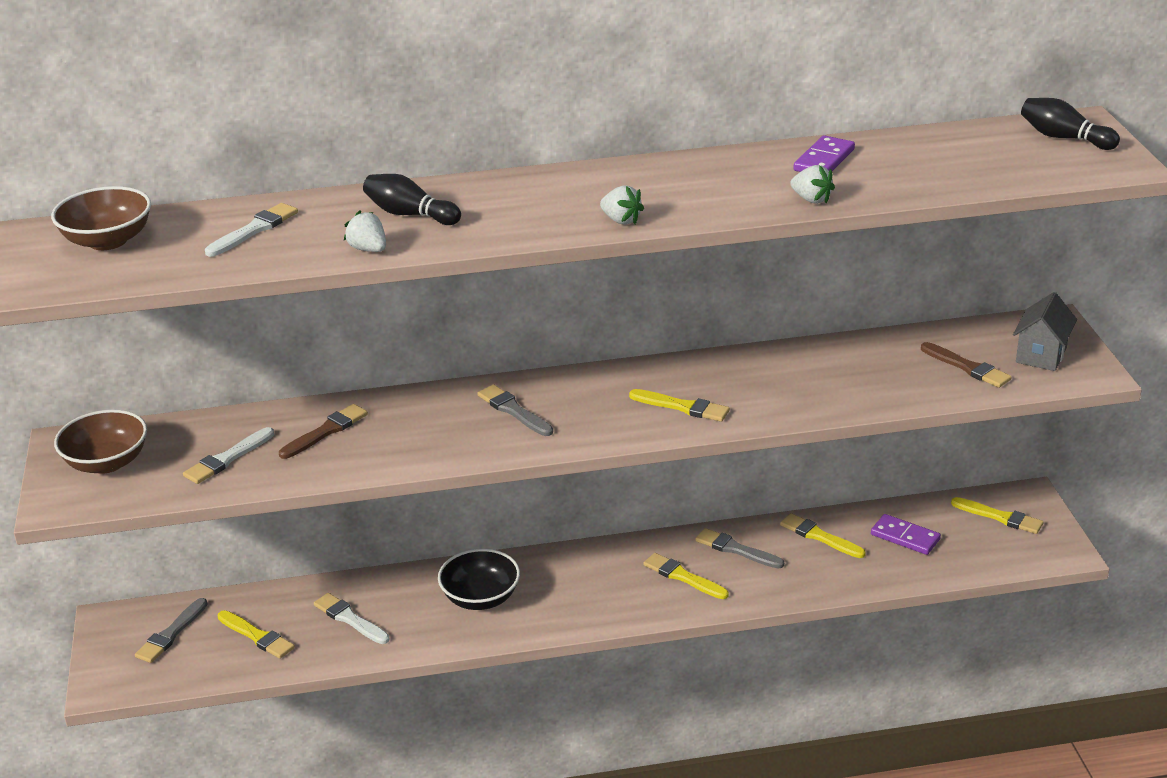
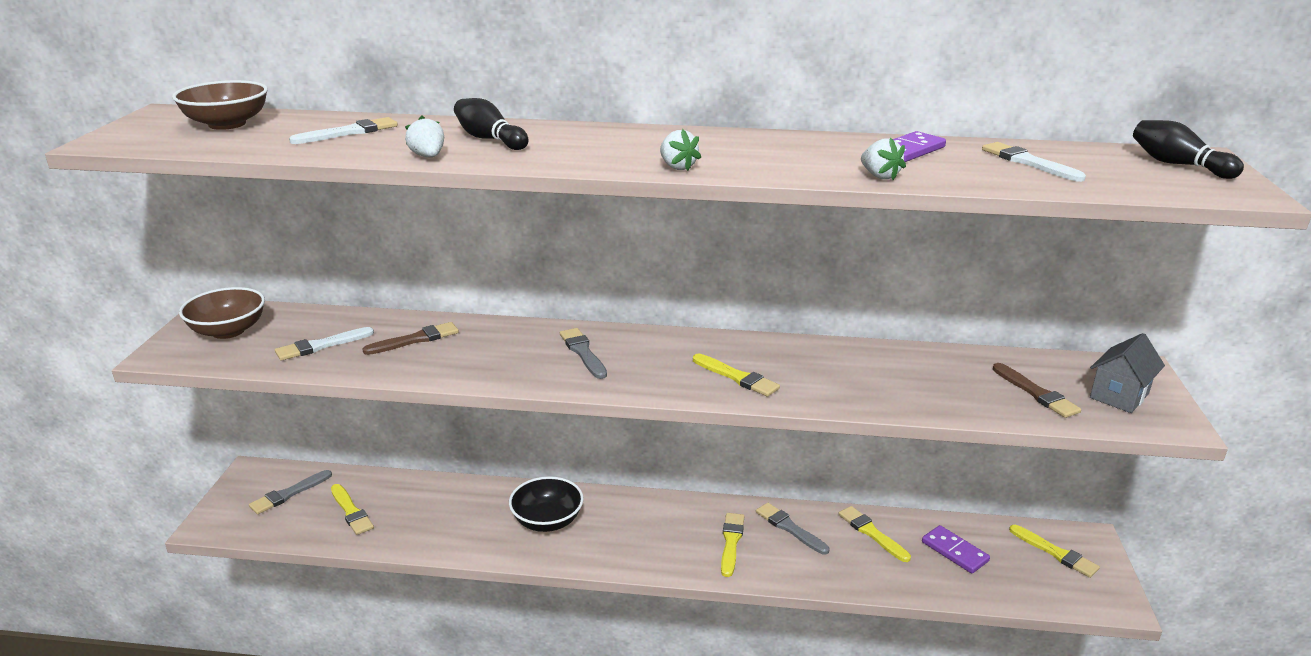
camera: 15 degrees right, 5 degrees down
white brush [314,593,390,644] -> white brush moved to [982,142,1086,182]
yellow brush [643,553,729,599] -> yellow brush turned 45 degrees clockwise [721,513,745,577]

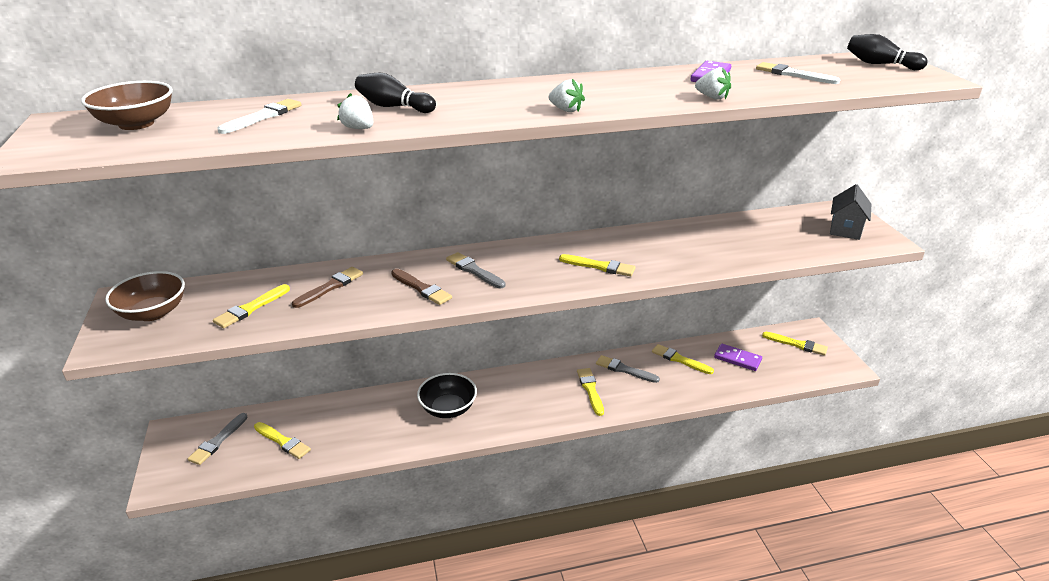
camera: 20 degrees left, 5 degrees up
white brush [275,327,374,361] -> yellow brush [213,284,290,328]
brown brush [993,363,1081,418] -> brown brush moved to [391,269,452,305]

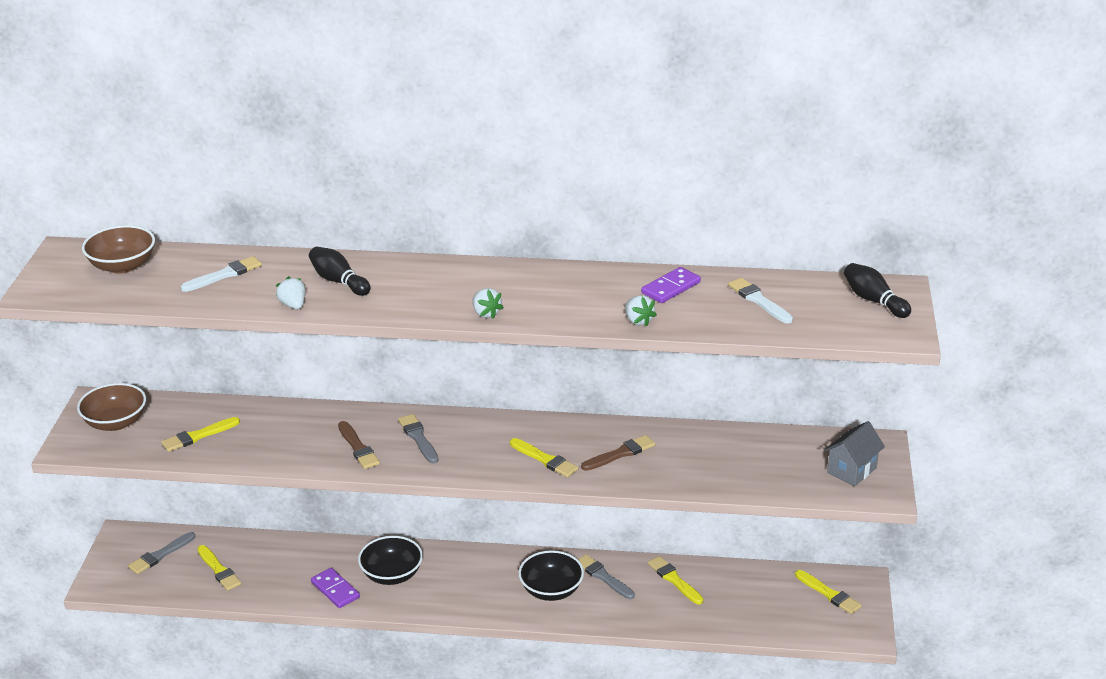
camera: 20 degrees right, 0 degrees up
brown brush [292,267,363,308] -> brown brush moved to [581,435,655,471]
yellow brush [577,368,604,416] -> black bowl [518,550,584,601]
purple domino [714,344,762,371] -> purple domino moved to [311,568,360,608]

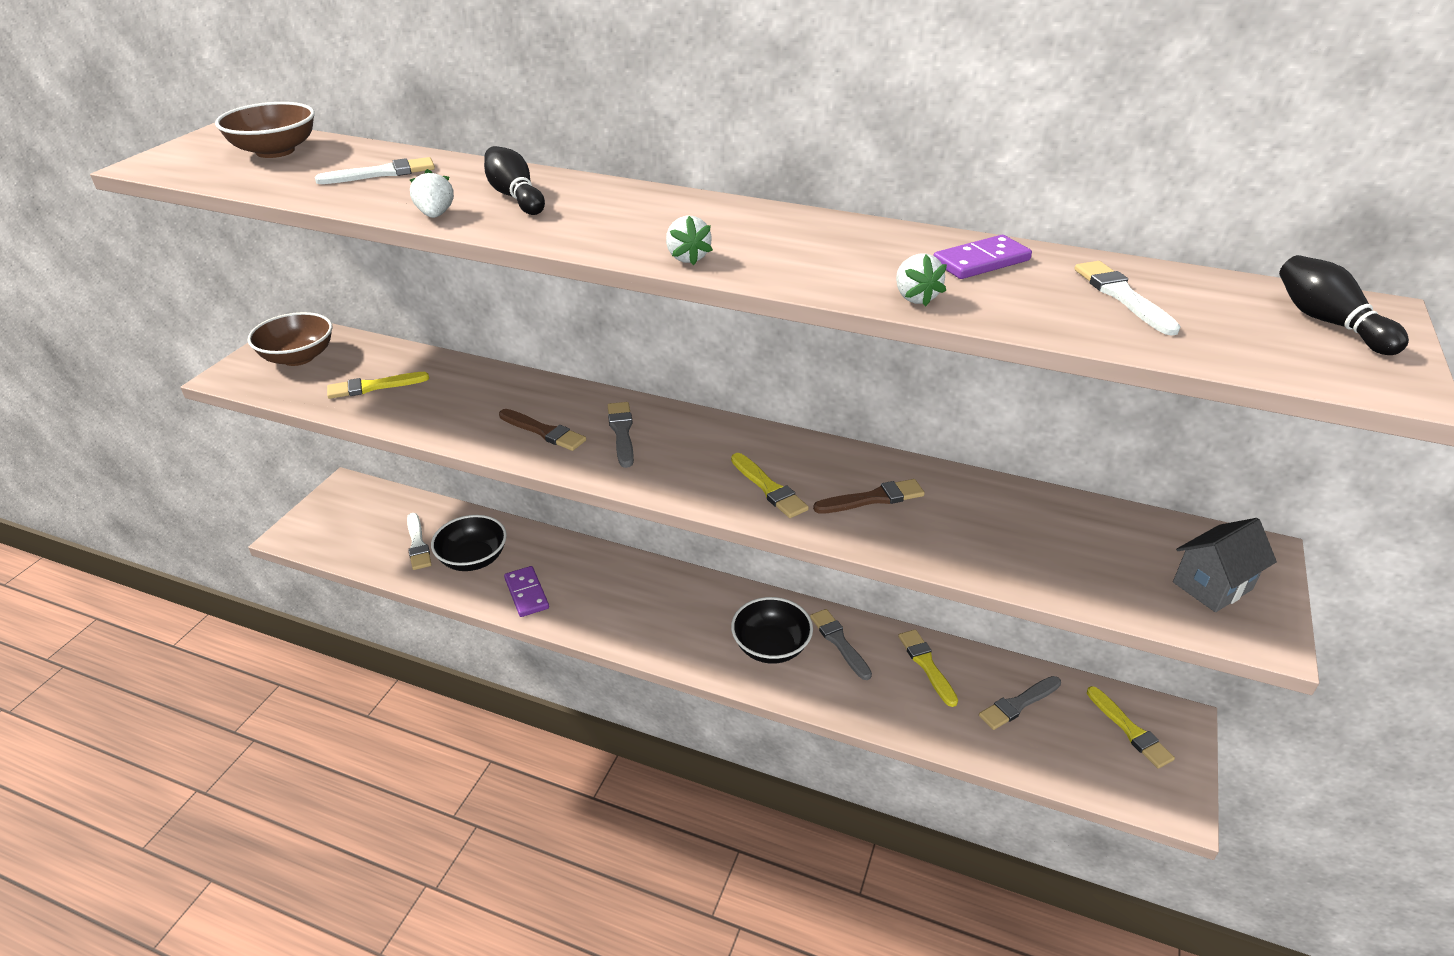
camera: 15 degrees right, 5 degrees up
grey brush [128,532,195,574] -> grey brush moved to [979,676,1061,730]
yellow brush [197,545,241,591] -> white brush [407,513,432,570]
brown brush [338,421,380,469] -> brown brush turned 45 degrees counterclockwise [499,409,586,451]
black bowl [358,536,423,585] -> black bowl moved to [431,515,507,571]

